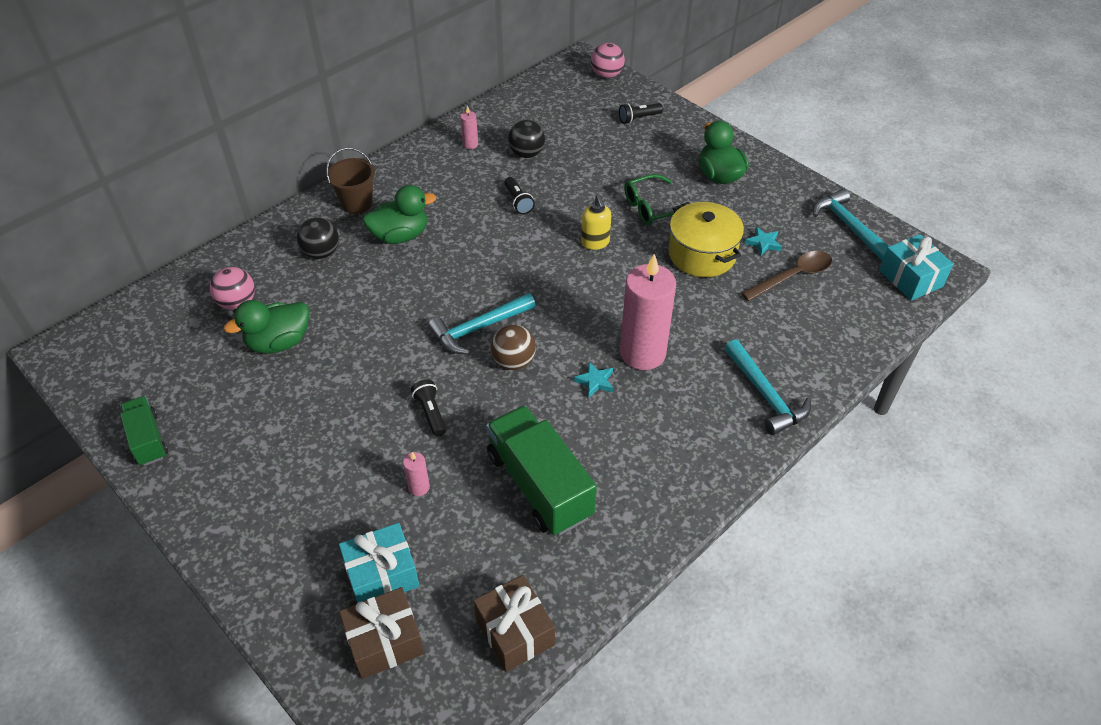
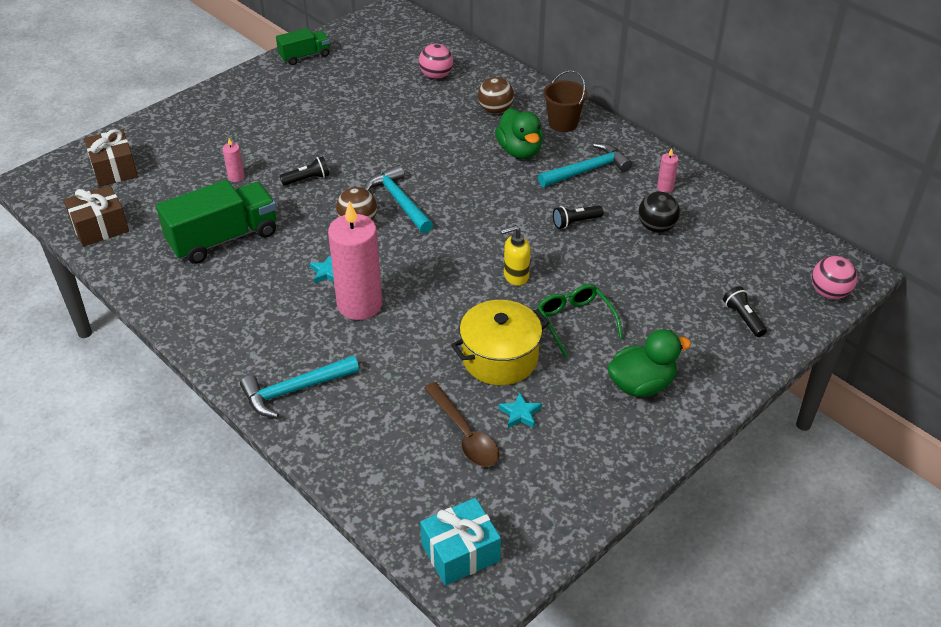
camera: 90 degrees right, 5 degrees down
green duck [224,300,309,354] -> none
black ball [297,218,339,259] -> brown ball [478,77,514,114]
turquoise gift [339,523,420,603] -> none
turquoise hammer [813,189,889,261] -> turquoise hammer moved to [538,143,632,187]

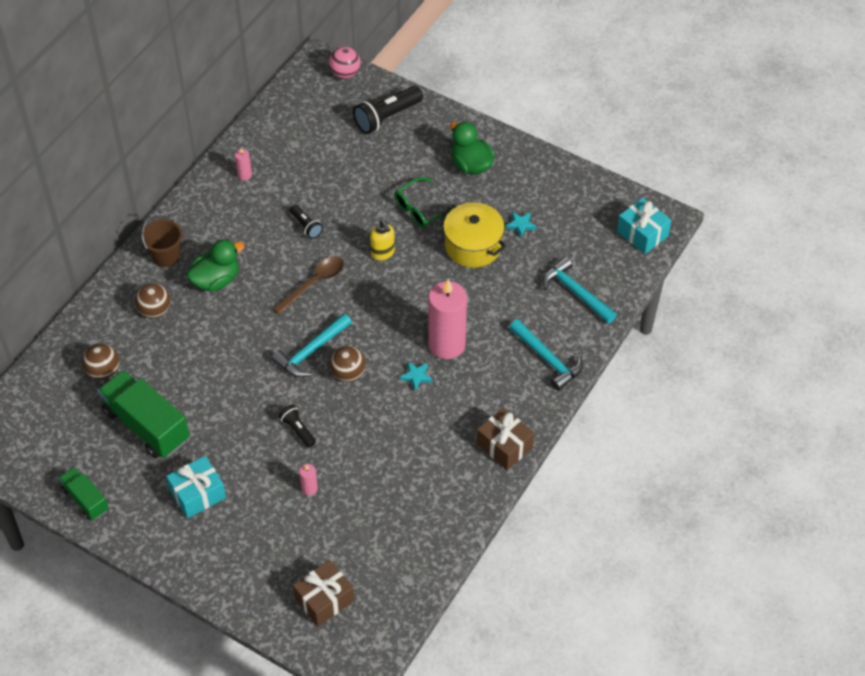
camera: 105 degrees left, 10 degrees up
brown gift [64,185,129,247] -> brown gift moved to [477,407,534,470]
green truck [156,180,276,264] -> green truck moved to [98,370,190,458]
pink ball [419,44,453,79] -> brown ball [82,344,119,380]
brown spoon [424,382,499,467] -> brown spoon moved to [272,256,344,315]
turquoise hammer [538,143,632,187] -> turquoise hammer moved to [543,257,617,324]
black ball [638,192,680,233] -> none
black flashlight [723,286,767,337] -> black flashlight [353,86,423,134], size x1.80
none -> turquoise gift [166,456,226,518]

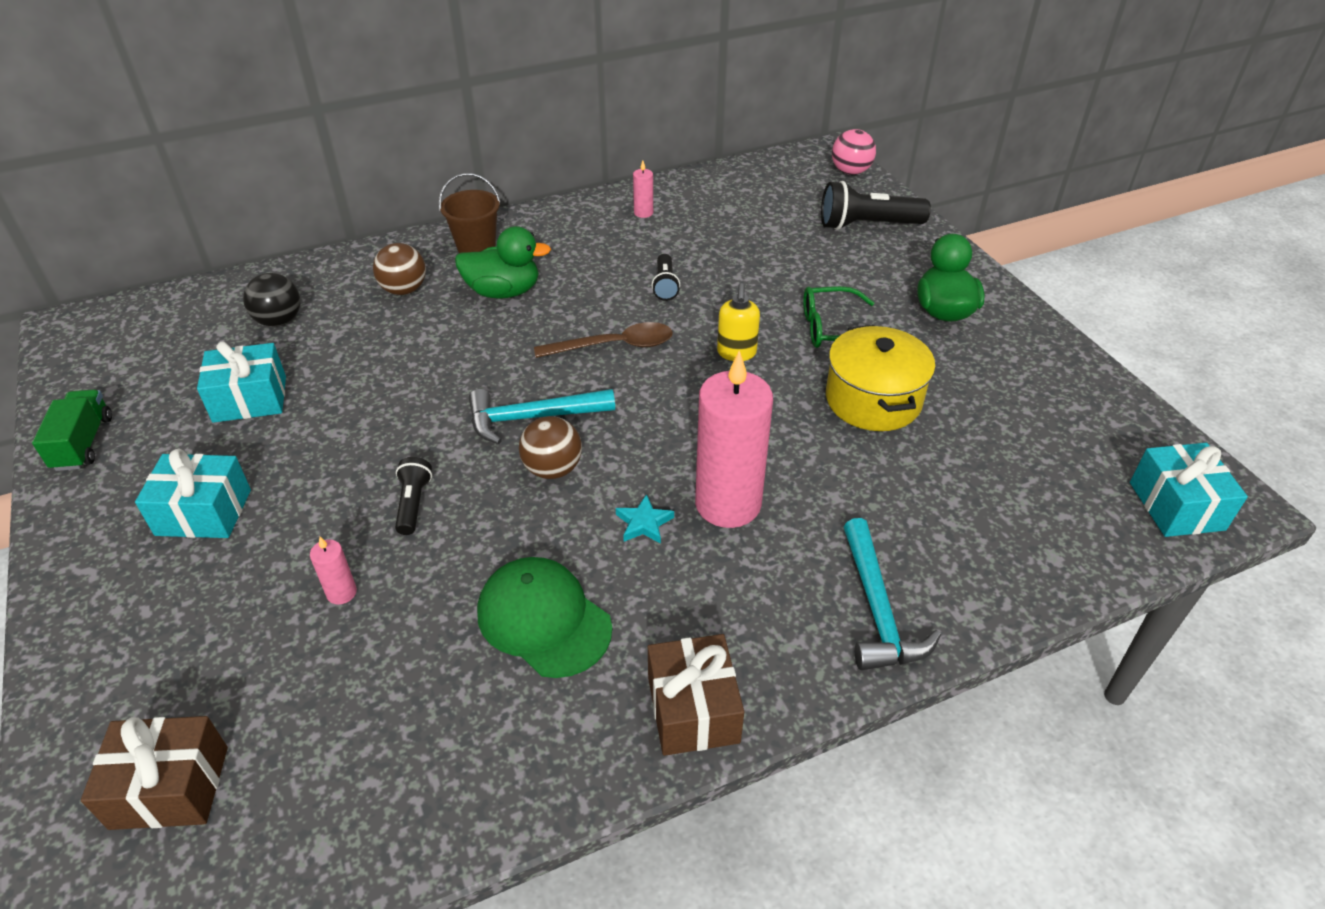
camera: 35 degrees right, 10 degrees down
brown ball [82,344,119,380] -> black ball [243,273,301,327]
green truck [98,370,190,458] -> turquoise gift [197,341,286,423]
turquoise star [506,212,537,237] -> none
turquoise hammer [543,257,617,324] -> none
none -> green cap [477,557,612,678]

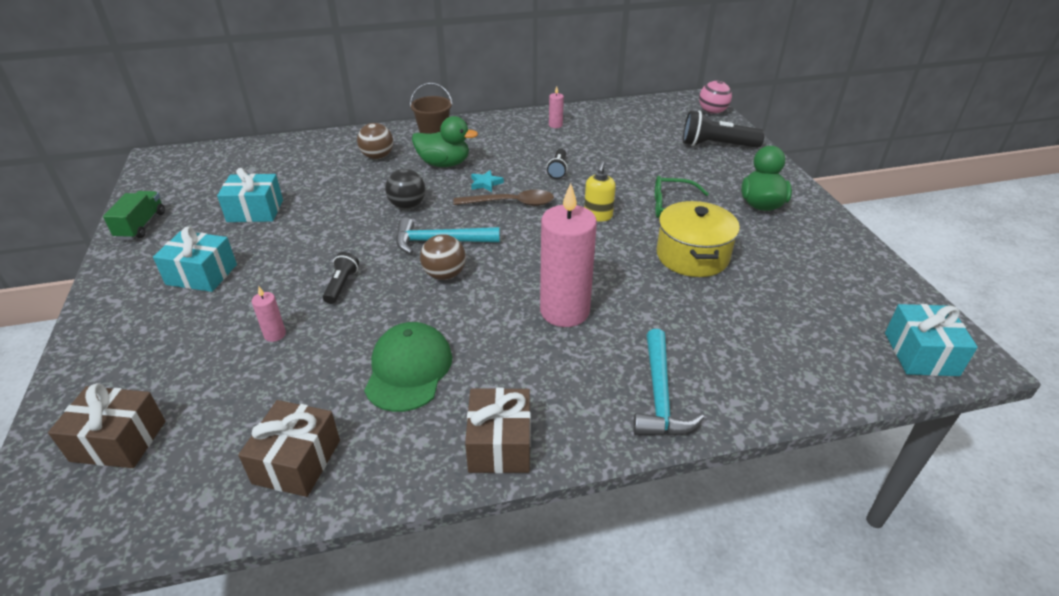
camera: 10 degrees right, 5 degrees down
black ball [243,273,301,327] -> black ball moved to [385,169,425,209]
green cap [477,557,612,678] -> green cap turned 45 degrees clockwise [364,322,452,412]
turquoise star [616,494,674,544] -> turquoise star moved to [471,170,504,192]
none -> brown gift [238,400,340,497]

